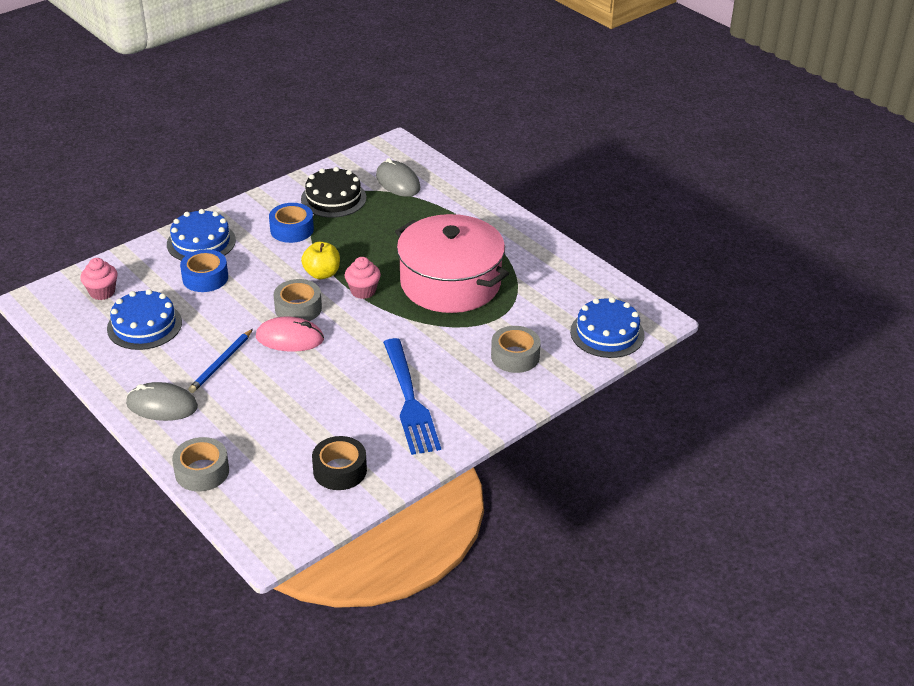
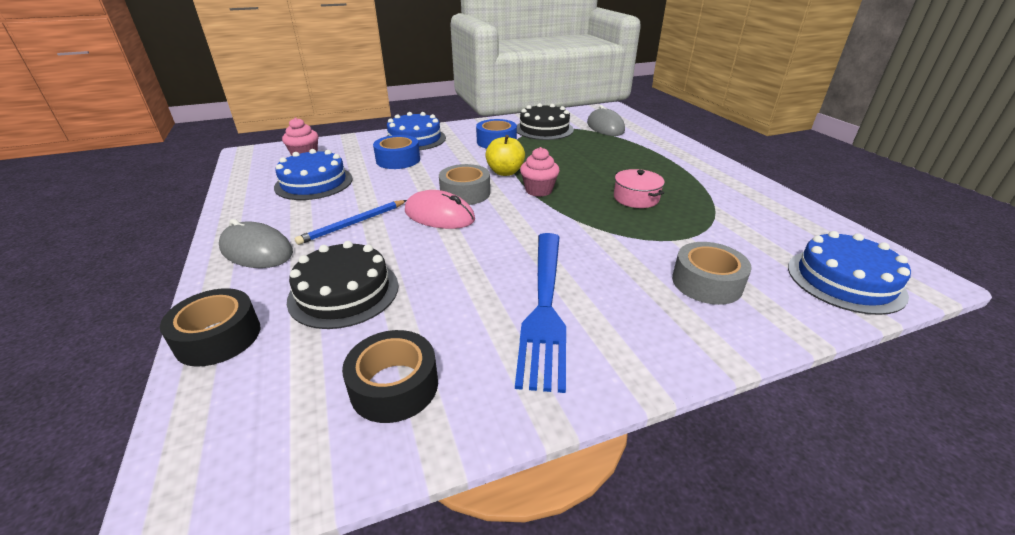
camera: 20 degrees right, 5 degrees down
grey tape [172,437,229,492] -> black tape [160,288,260,367]
pink pot [395,214,509,313] -> pink pot [614,169,665,208], size x0.40
none -> black cake [287,241,399,329]

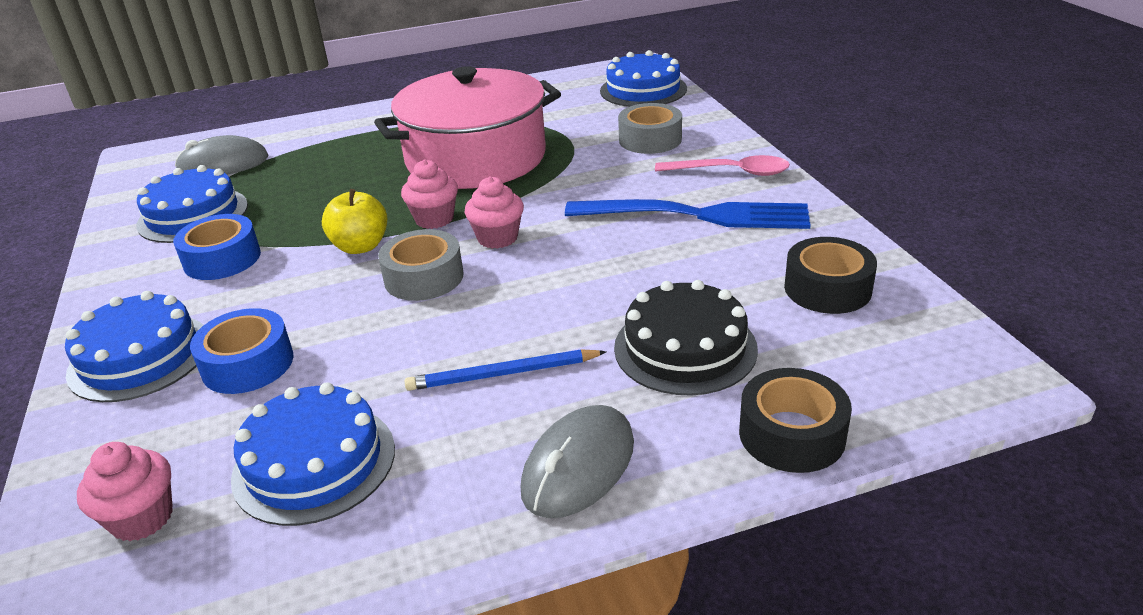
camera: 85 degrees left, 0 degrees up
blue pencil [295,200,407,245] -> blue pencil turned 120 degrees clockwise [405,349,607,391]
pink mouse [405,190,475,229] -> none
black cake [517,103,574,140] -> blue cake [136,165,248,243]
pink pot [614,169,665,208] -> pink pot [374,66,561,189], size x2.49
none -> pink cupcake [464,176,524,249]
none -> pink spoon [655,155,790,176]

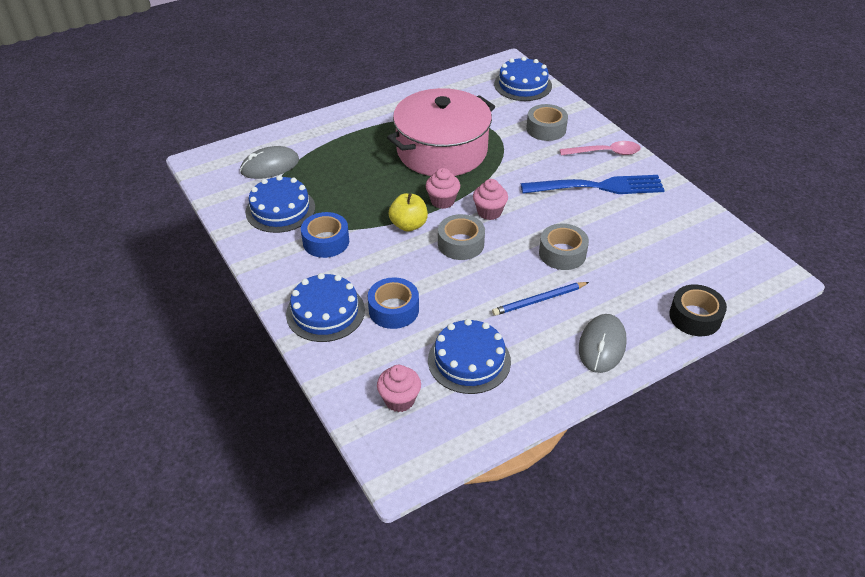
camera: 15 degrees left, 10 degrees up
black cake [614,280,758,396] -> none
black tape [784,237,877,314] -> none
none -> grey tape [539,224,589,270]

